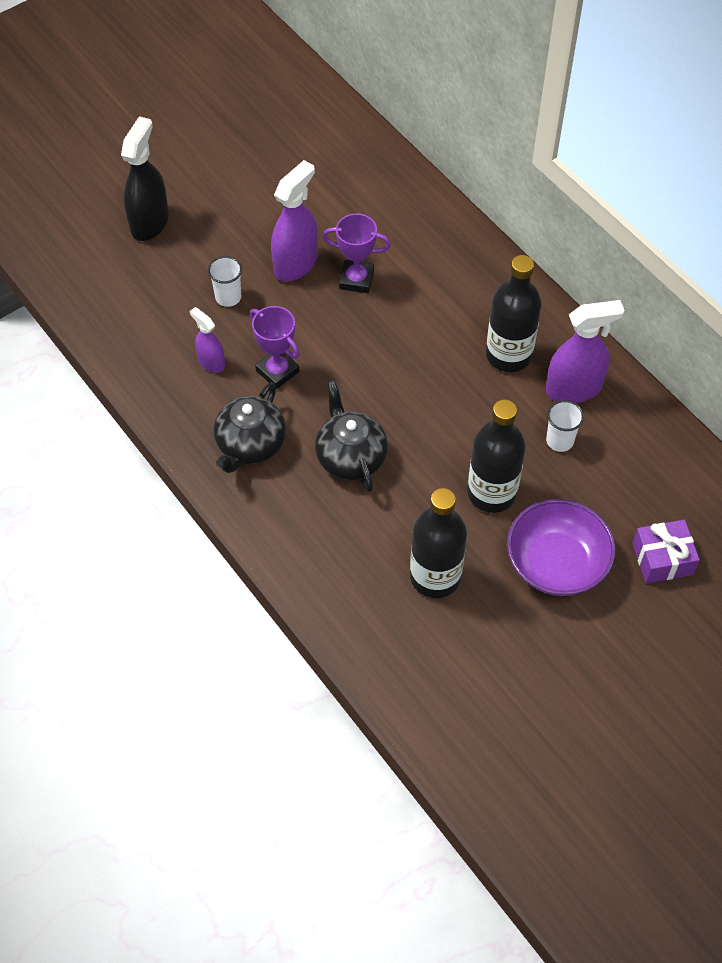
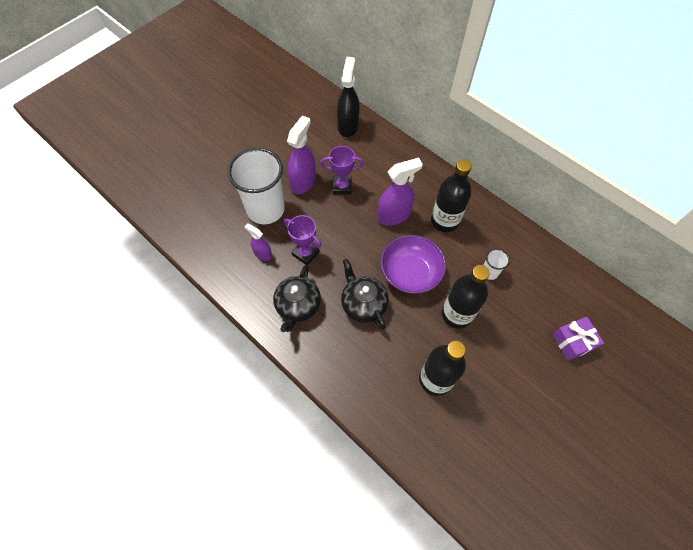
camera: 10 degrees left, 5 degrees up
black spray bottle [121,116,169,241] -> black spray bottle moved to [337,57,360,137]
white cup [208,256,242,307] -> white cup [227,148,285,224], size x2.33
purple bowl [507,499,615,596] -> purple bowl moved to [380,235,446,294]
purple spray bottle [546,300,625,403] -> purple spray bottle moved to [378,158,423,226]

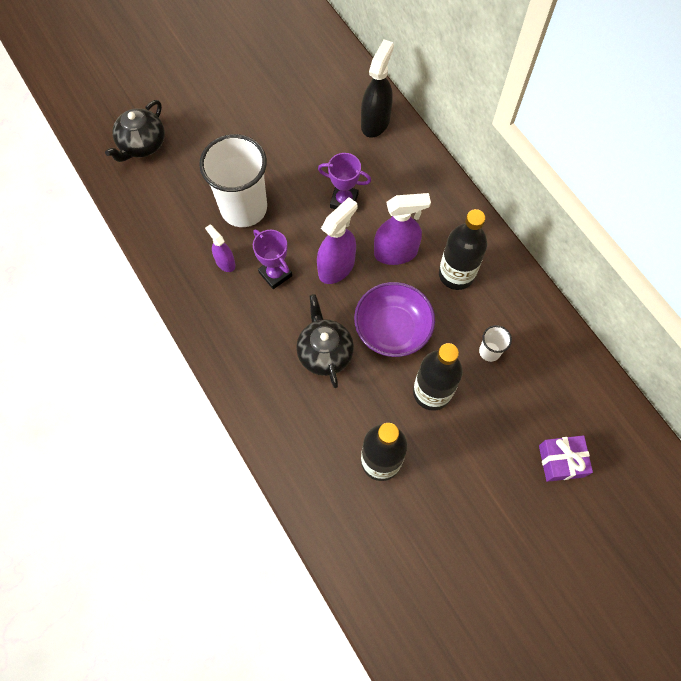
camera: 15 degrees right, 5 degrees up
black teapot [273,265,321,332] -> black teapot moved to [105,100,165,162]
purple spray bottle [287,115,316,194] -> purple spray bottle moved to [317,197,357,284]

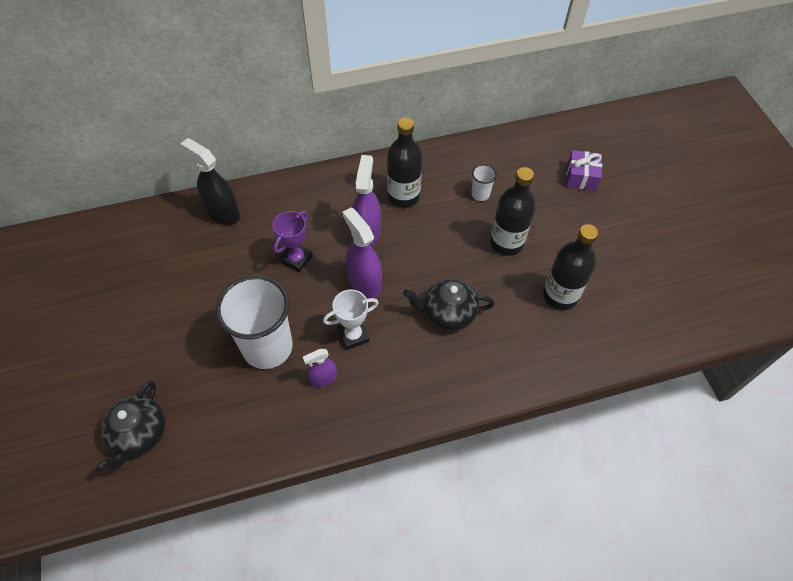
camera: 75 degrees left, 10 degrees down
black teapot [105,100,165,162] -> black teapot turned 60 degrees clockwise [96,381,165,473]
purple trophy [253,229,292,289] -> white trophy [323,289,379,350]
purple bowl [354,282,435,357] -> none

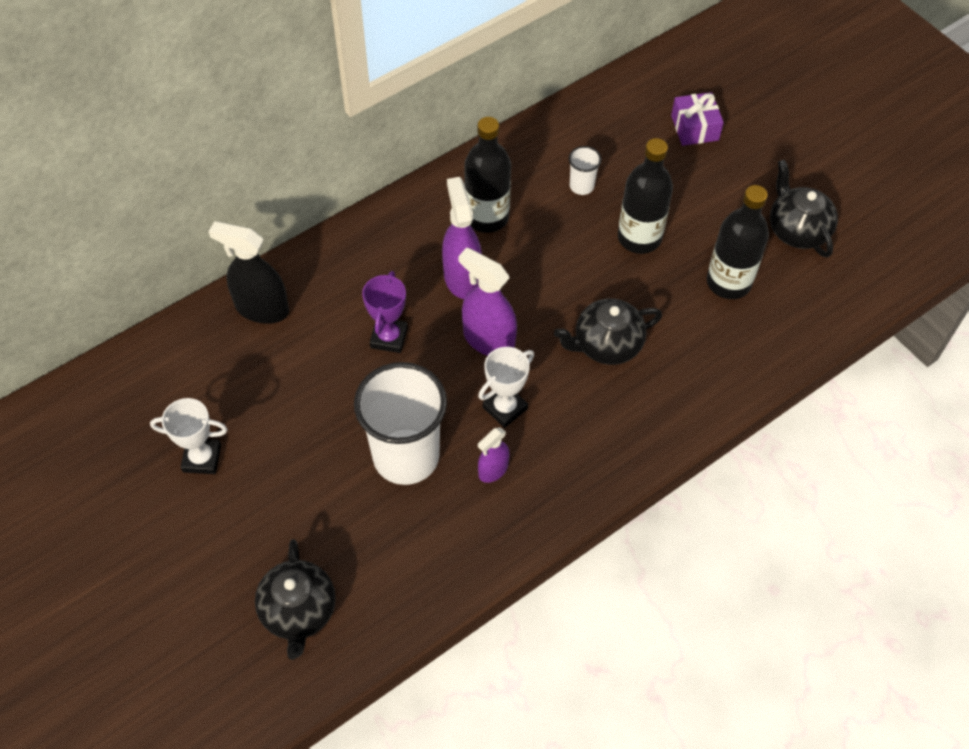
camera: 20 degrees left, 0 degrees up
none -> white trophy [150,398,227,474]
none -> black teapot [770,160,838,257]

